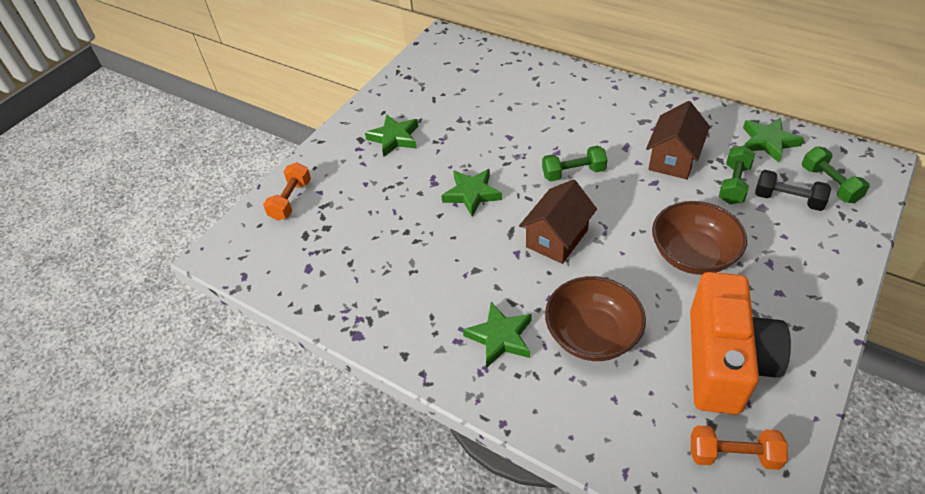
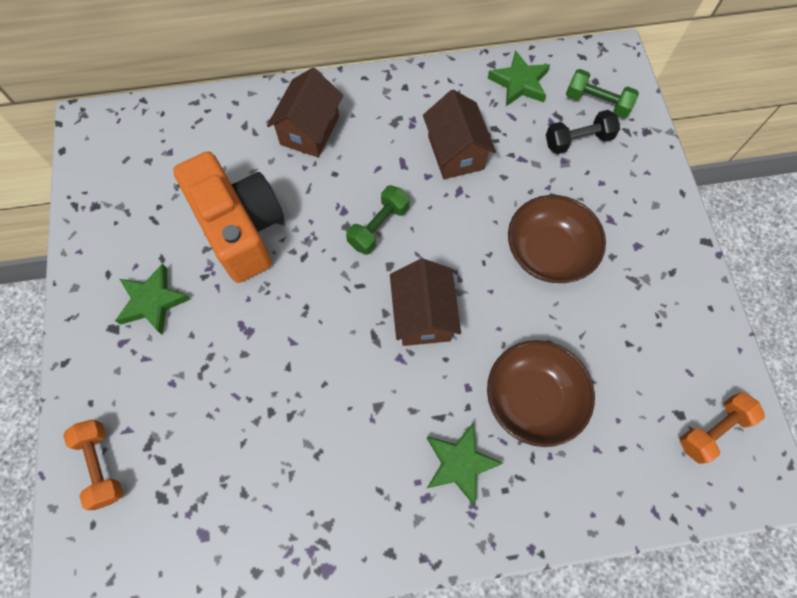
camera: 45 degrees left, 20 degrees up
green star [441,169,502,217] -> none
orange camera [690,272,791,415] -> orange camera moved to [173,151,284,283]
green dumbbell [719,145,755,204] -> none
none -> brown house [267,68,343,157]

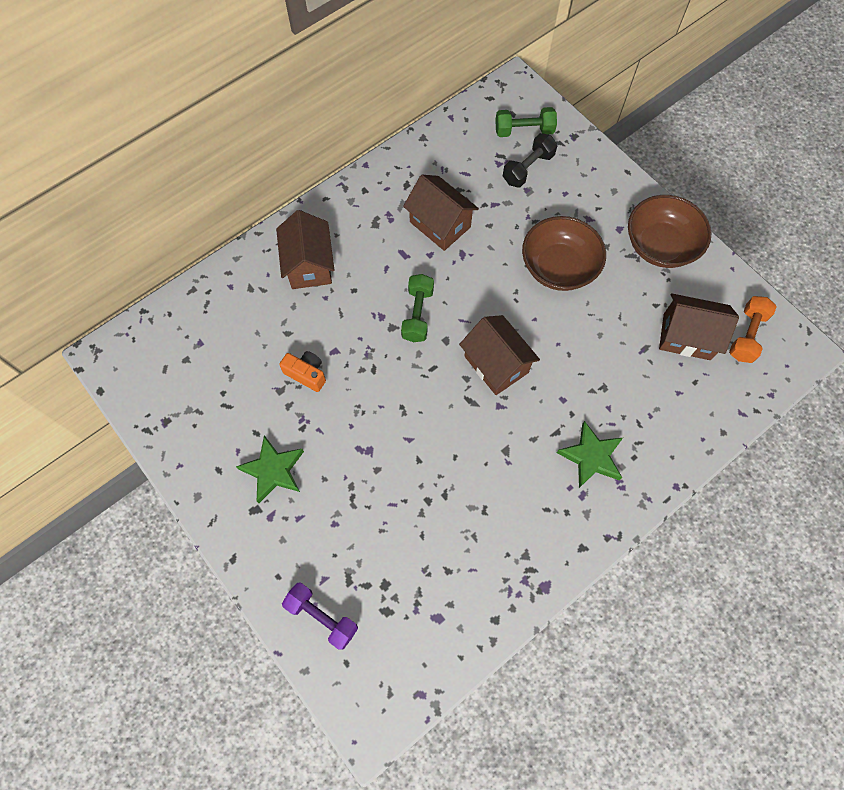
camera: 30 degrees left, 0 degrees up
orange dumbbell [63,419,123,510] -> purple dumbbell [282,583,358,650]
orange camera [173,151,284,283] -> orange camera [279,351,326,392], size x0.41
brown bowl [487,340,595,447] -> brown bowl moved to [628,195,711,268]
green star [488,50,550,106] -> none
none -> brown house [659,293,739,360]

